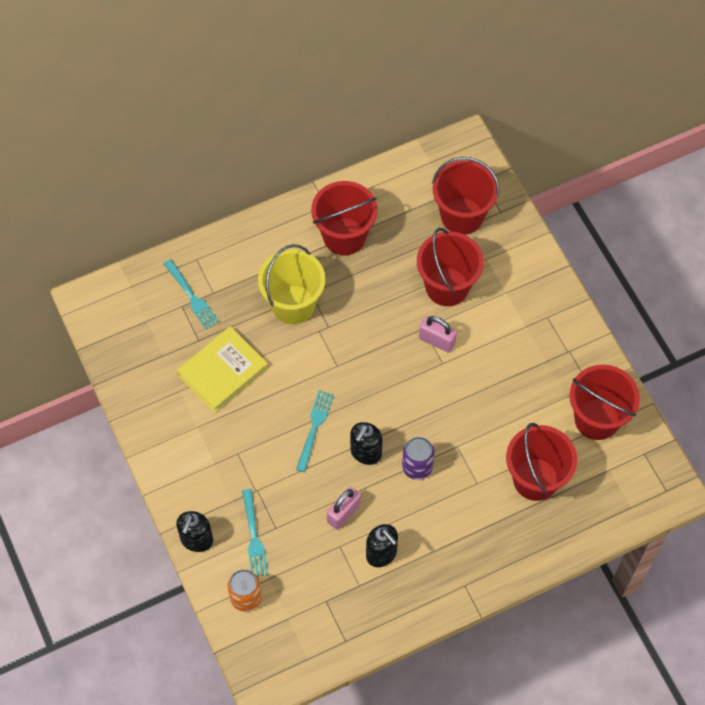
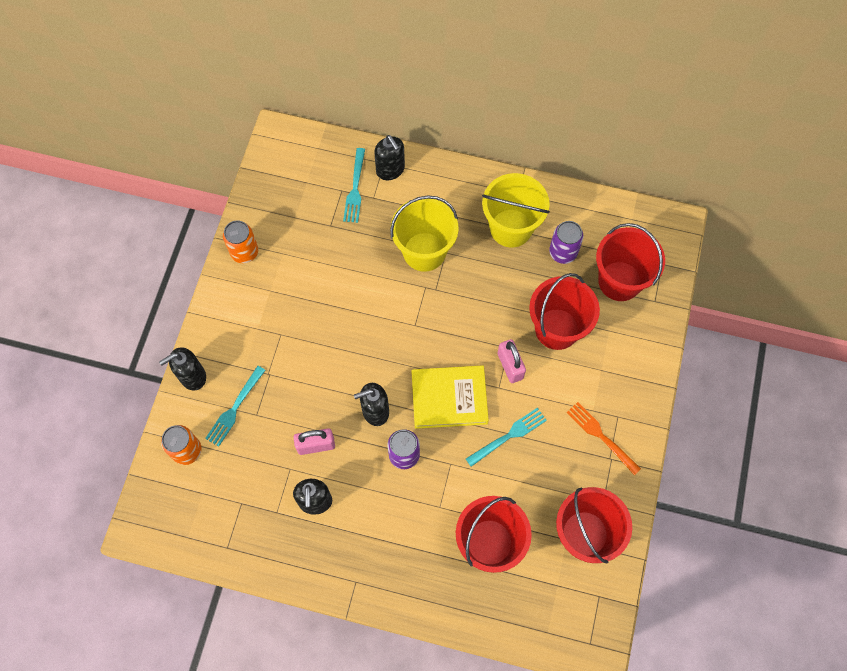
camera: 40 degrees right, 5 degrees up
yellow book [177,327,268,413] -> yellow book moved to [411,365,489,429]
turquoise fork [296,390,334,472] -> turquoise fork moved to [466,408,547,467]
red bucket [311,181,377,255] -> yellow bucket [482,173,550,247]
none -> orange can [223,221,258,263]
none -> black soap dispenser [374,135,405,180]
none -> purple can [549,221,584,264]
none -> orange fork [567,402,641,475]

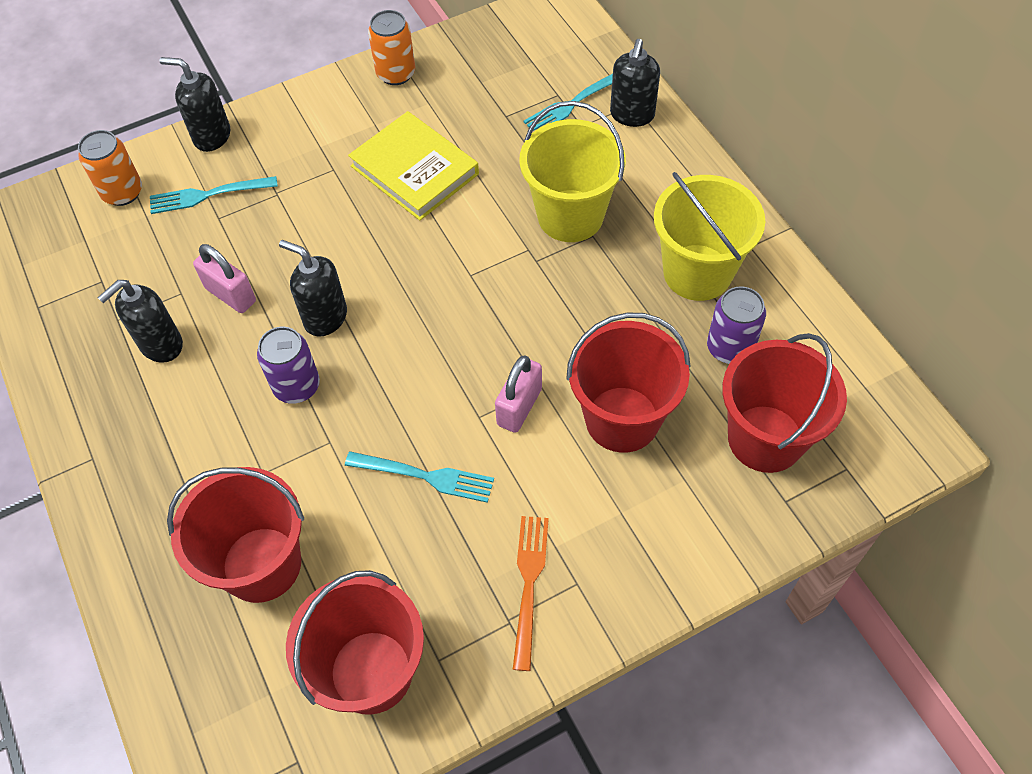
camera: 50 degrees right, 10 degrees down
yellow book [411,365,489,429] -> yellow book moved to [348,111,479,220]

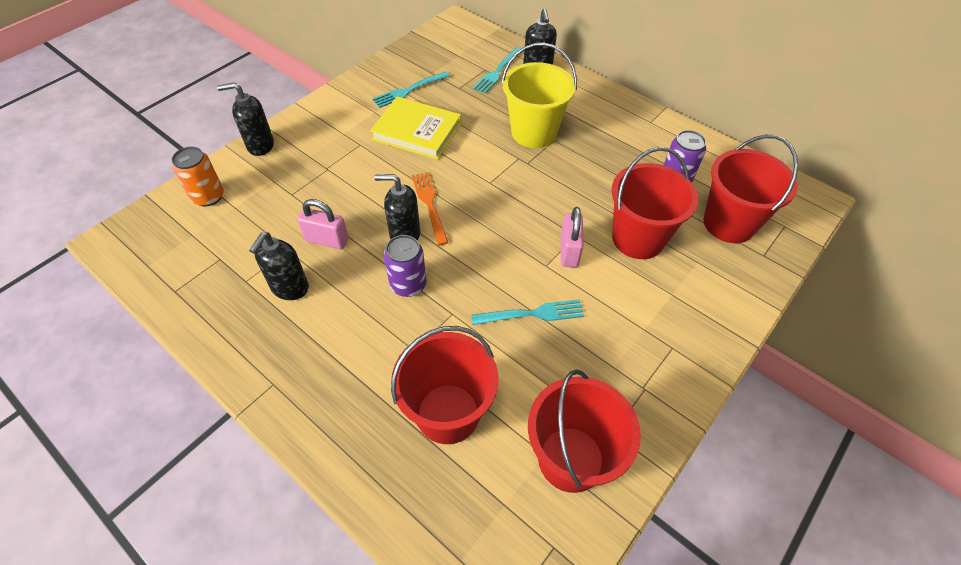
camera: 25 degrees left, 5 degrees down
turquoise fork [150,176,278,214] -> turquoise fork moved to [372,72,450,108]
orange can [368,10,415,85] -> none
orange fork [513,516,549,671] -> orange fork moved to [412,172,449,245]
yellow bucket [654,172,765,301] -> none

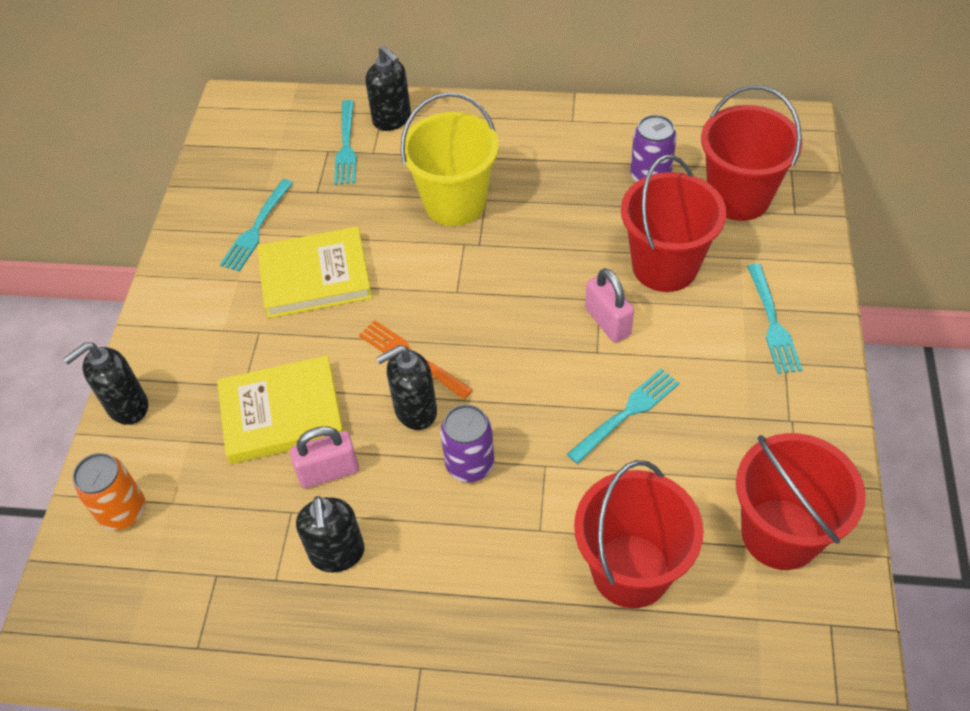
camera: 30 degrees left, 0 degrees up
none -> yellow book [217,356,343,464]
none -> turquoise fork [747,263,802,374]

